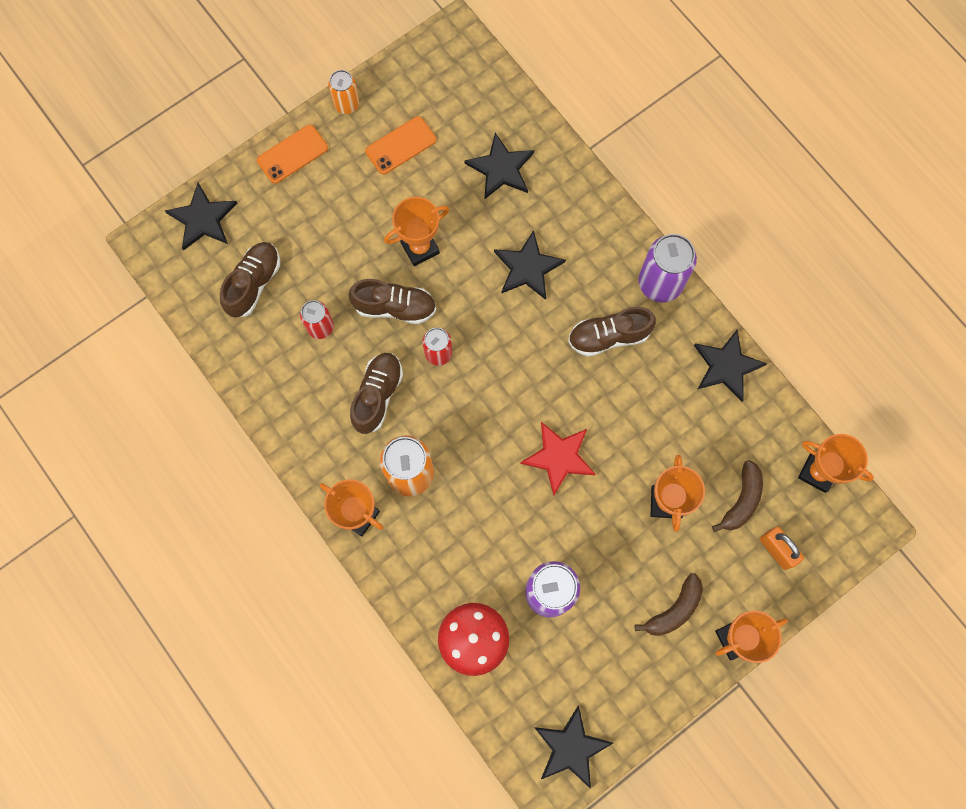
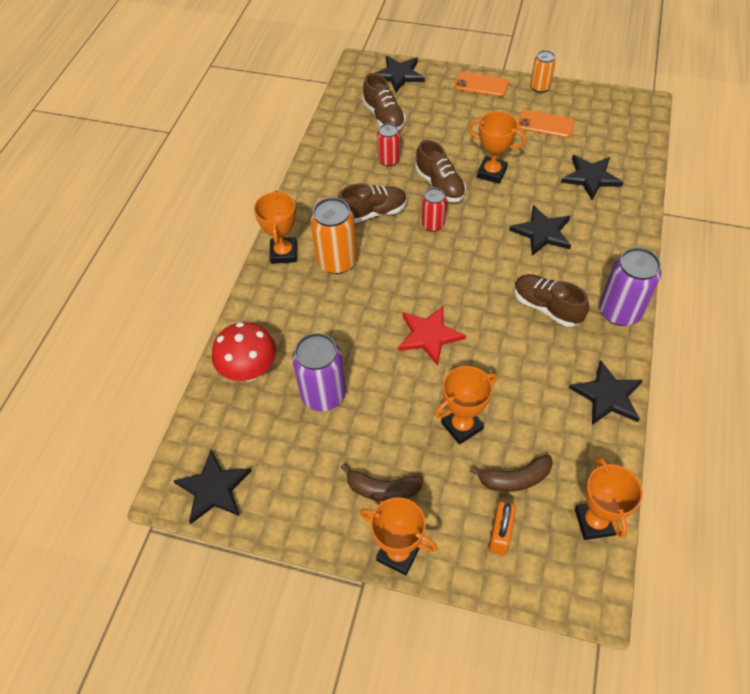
camera: 55 degrees right, 20 degrees down
brown shoe [220,242,280,318] -> brown shoe turned 75 degrees clockwise [363,73,406,130]

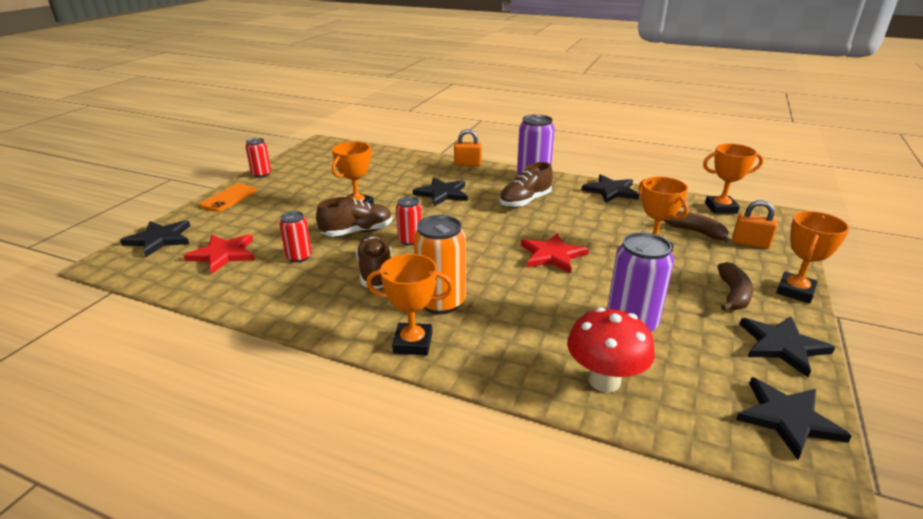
camera: 85 degrees left, 25 degrees down
brown shoe [363,73,406,130] -> red star [184,234,255,274]
brown banana [469,454,553,492] -> brown banana turned 45 degrees counterclockwise [664,211,732,244]
orange phone [518,110,574,138] -> none
orange can [530,50,556,93] -> red can [245,138,271,178]
black star [561,155,624,200] -> black star moved to [739,317,835,377]
none -> orange padlock [454,129,482,166]

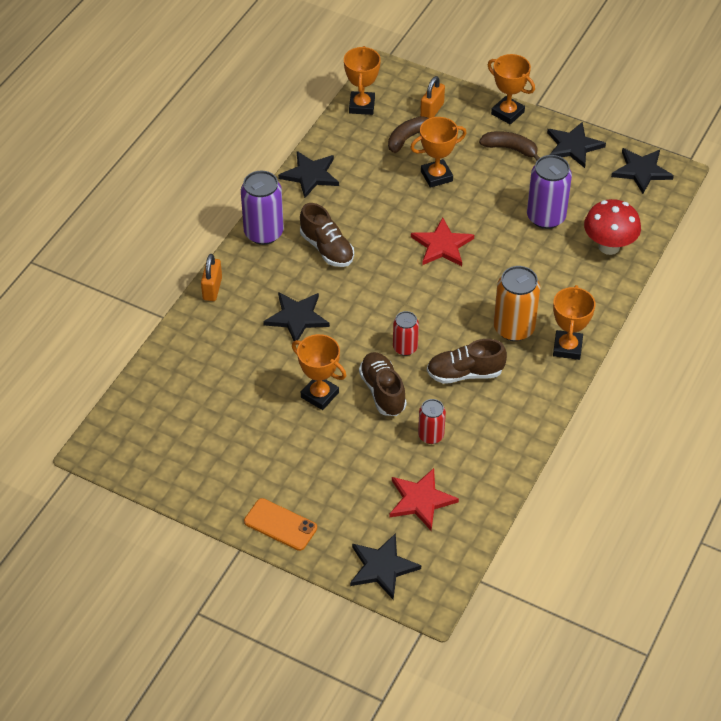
camera: 85 degrees left, 20 degrees up
red can [245,138,271,178] -> none

